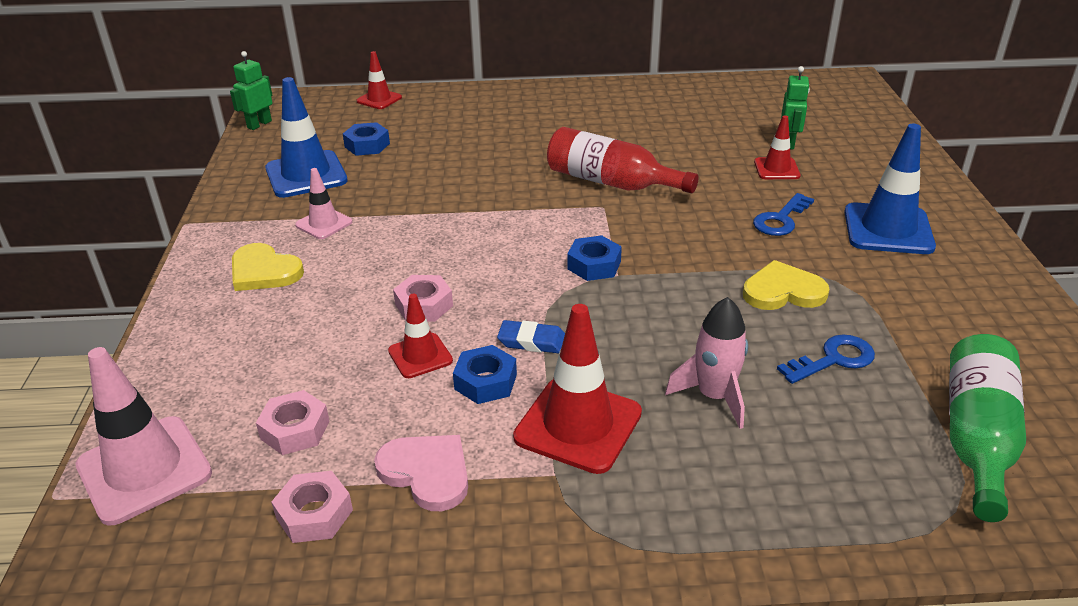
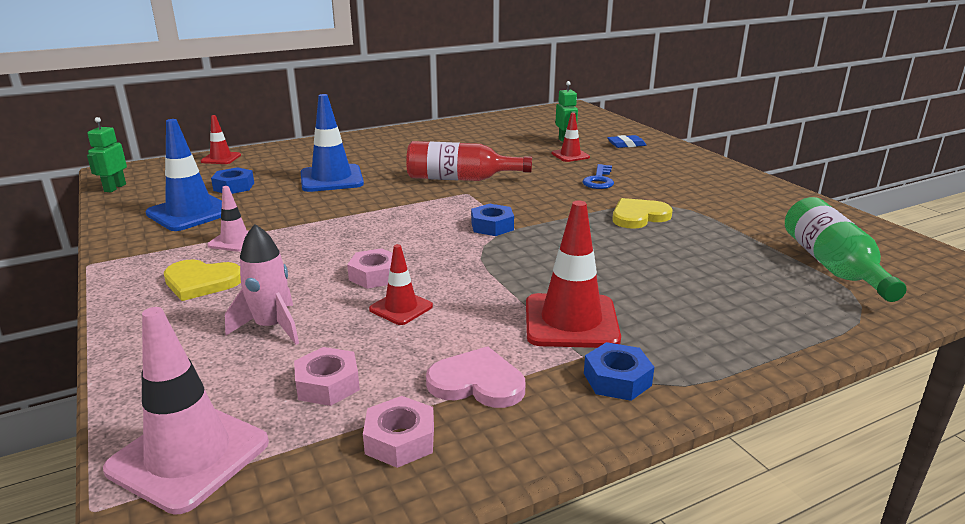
camera: 25 degrees left, 10 degrees down
blue nut [453,345,517,404] -> blue nut moved to [584,342,654,401]
blue eraser [497,320,565,353] -> blue eraser moved to [607,135,647,148]
pink rocket [665,297,748,429] -> pink rocket moved to [225,224,299,345]
blue key [777,334,875,384] -> none
blue traffic cone [844,124,936,254] -> blue traffic cone moved to [301,94,364,192]

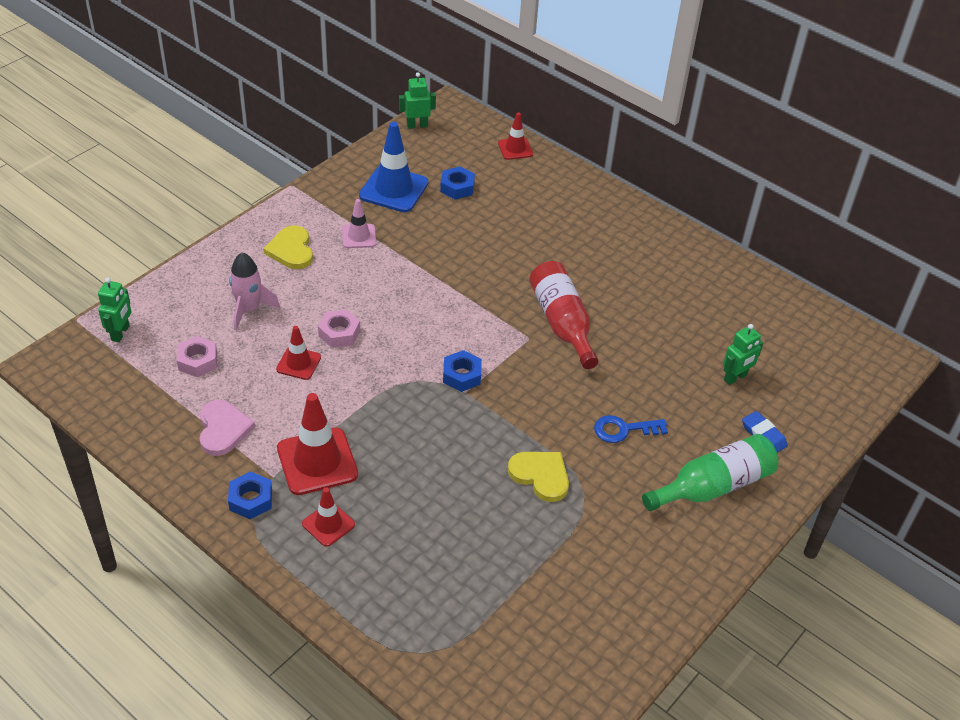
camera: 65 degrees right, 20 degrees up
pink traffic cone [103,307,269,515] -> green robot [98,278,132,342]
blue traffic cone [301,94,364,192] -> none
pink nut [363,396,434,468] -> none
red traffic cone [551,113,590,162] -> red traffic cone moved to [302,487,355,547]
green bottle [785,197,907,302] -> green bottle moved to [642,434,778,511]

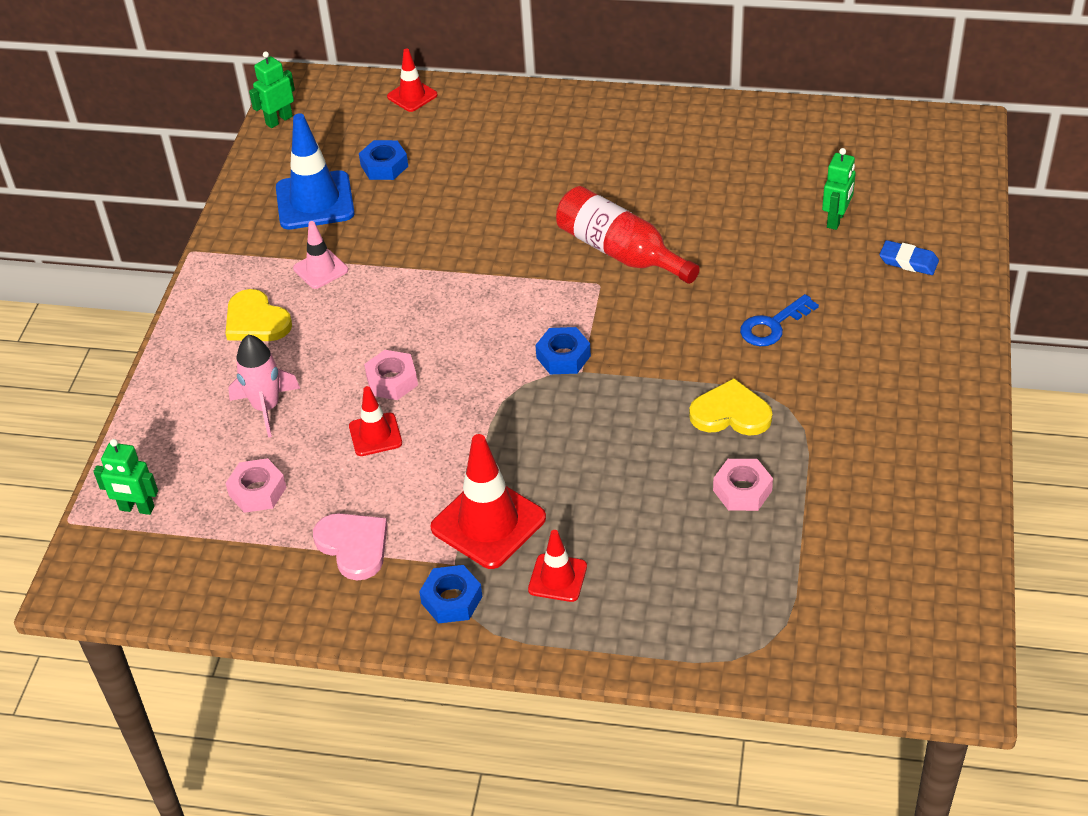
camera: 25 degrees left, 0 degrees up
green robot [98,278,132,342] -> green robot turned 120 degrees clockwise [93,439,158,515]
green bottle [642,434,778,511] -> none
none -> pink nut [713,459,773,511]

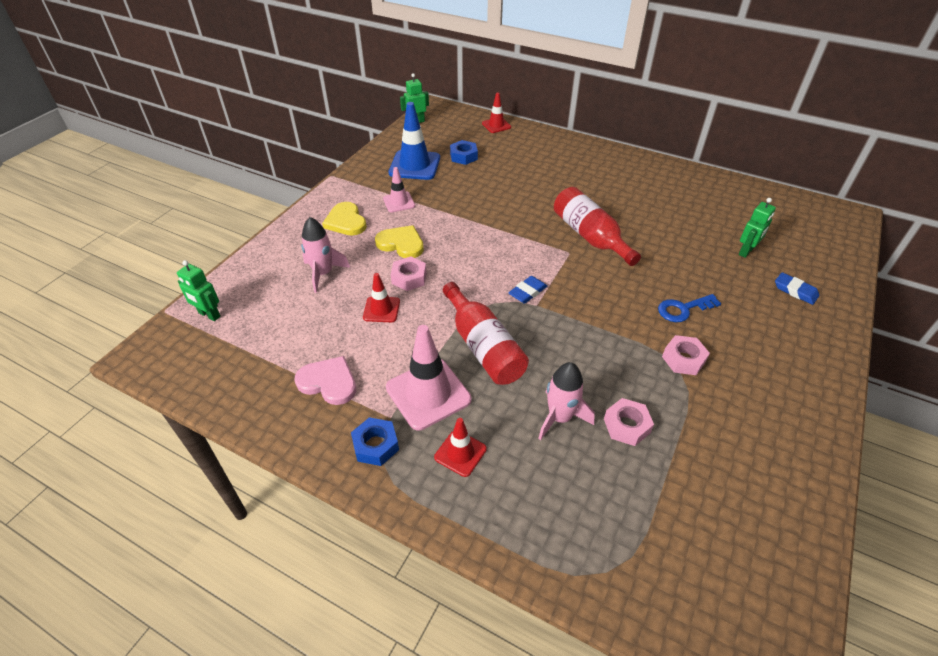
camera: 15 degrees right, 0 degrees up
pink nut [225,458,286,513] -> pink nut moved to [662,335,710,375]
pink heart [313,513,387,581] -> pink heart turned 45 degrees counterclockwise [295,356,356,405]
red traffic cone [430,434,546,569] -> pink traffic cone [386,325,471,431]
blue nut [535,327,591,374] -> blue eraser [508,276,547,304]
yellow heart [689,378,772,436] -> yellow heart moved to [375,225,424,258]
none -> red bottle [443,282,529,385]
none -> pink rocket [538,362,595,440]

